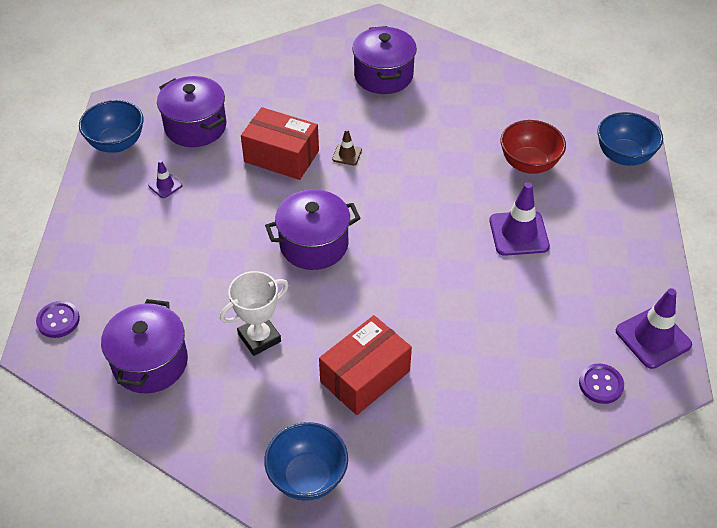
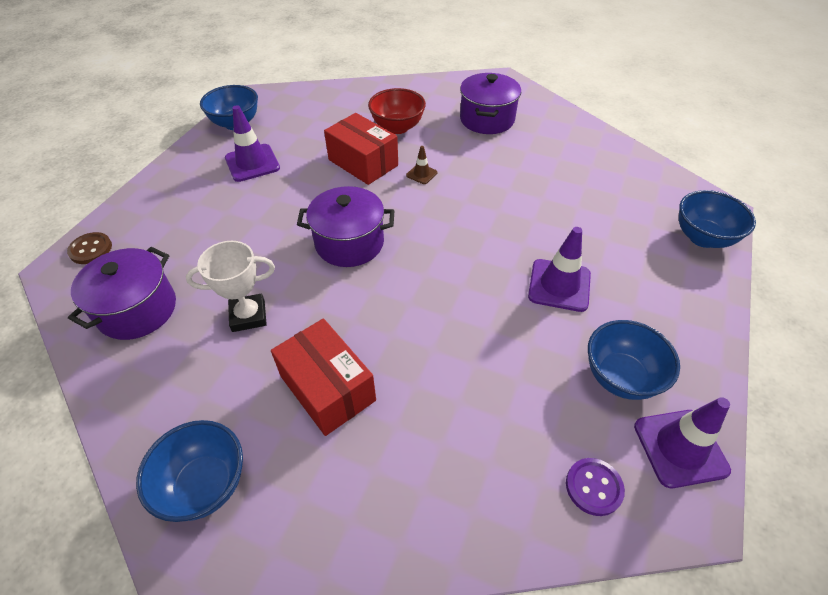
camera: 20 degrees right, 0 degrees up
purple button [36,301,80,338] -> brown button [67,232,112,264]
purple traffic cone [148,160,182,198] -> purple traffic cone [225,105,280,182], size x1.95
purple pot [157,76,226,147] -> none
red box [319,315,412,415] -> red box turned 75 degrees clockwise [271,318,376,436]
red bowl [501,120,566,174] -> red bowl moved to [368,88,426,134]
none -> blue bowl [588,320,680,400]

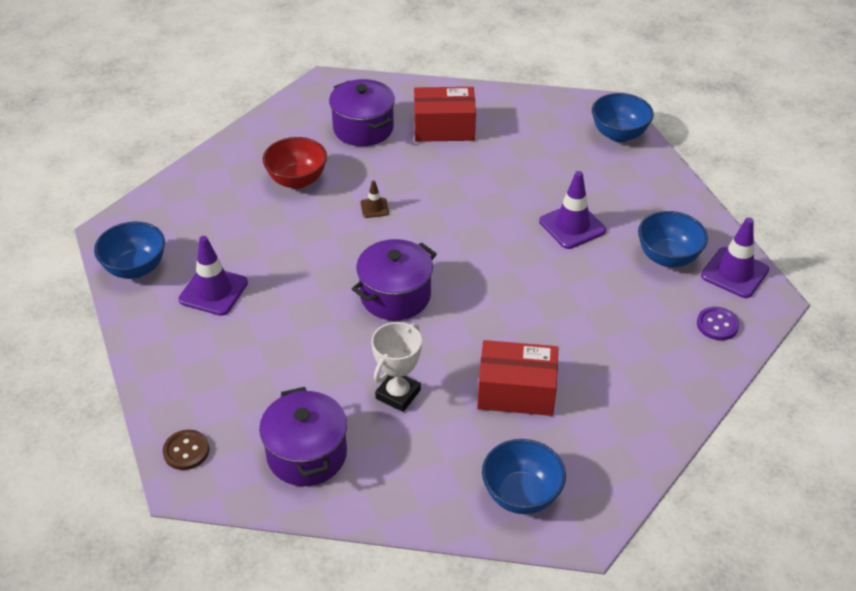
camera: 45 degrees left, 5 degrees down
red box [324,113,398,185] -> red box moved to [414,87,476,142]

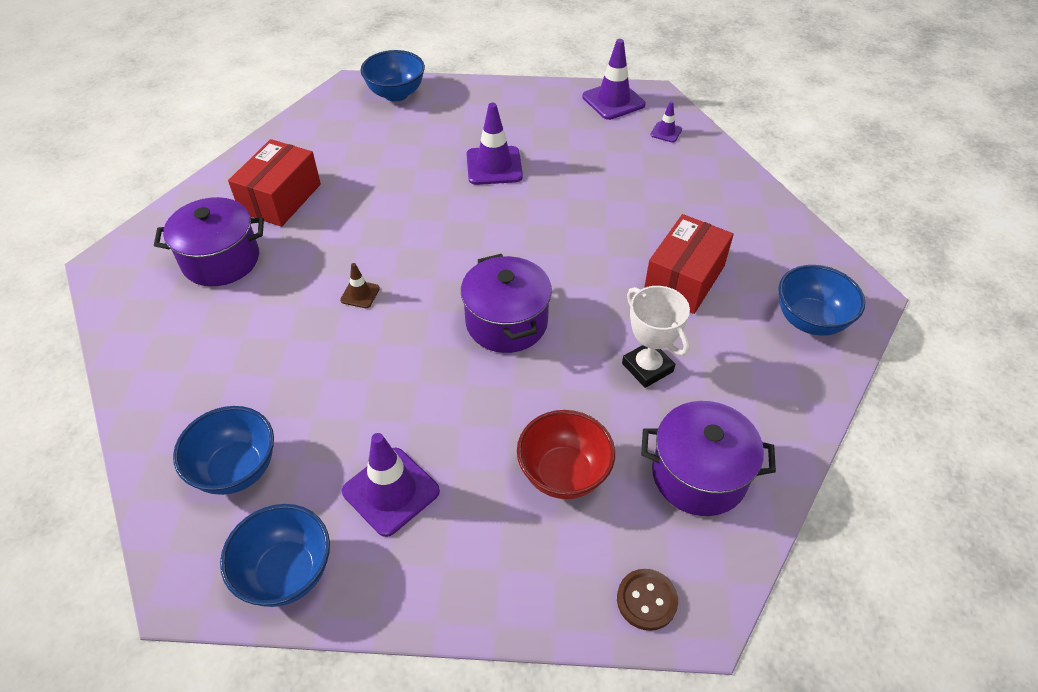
camera: 65 degrees left, 5 degrees up
red bowl [262,137,327,189] -> red bowl moved to [517,410,615,499]
blue bowl [638,211,708,267] -> blue bowl moved to [173,406,274,495]
purple button [697,307,739,340] -> purple traffic cone [651,101,682,143]

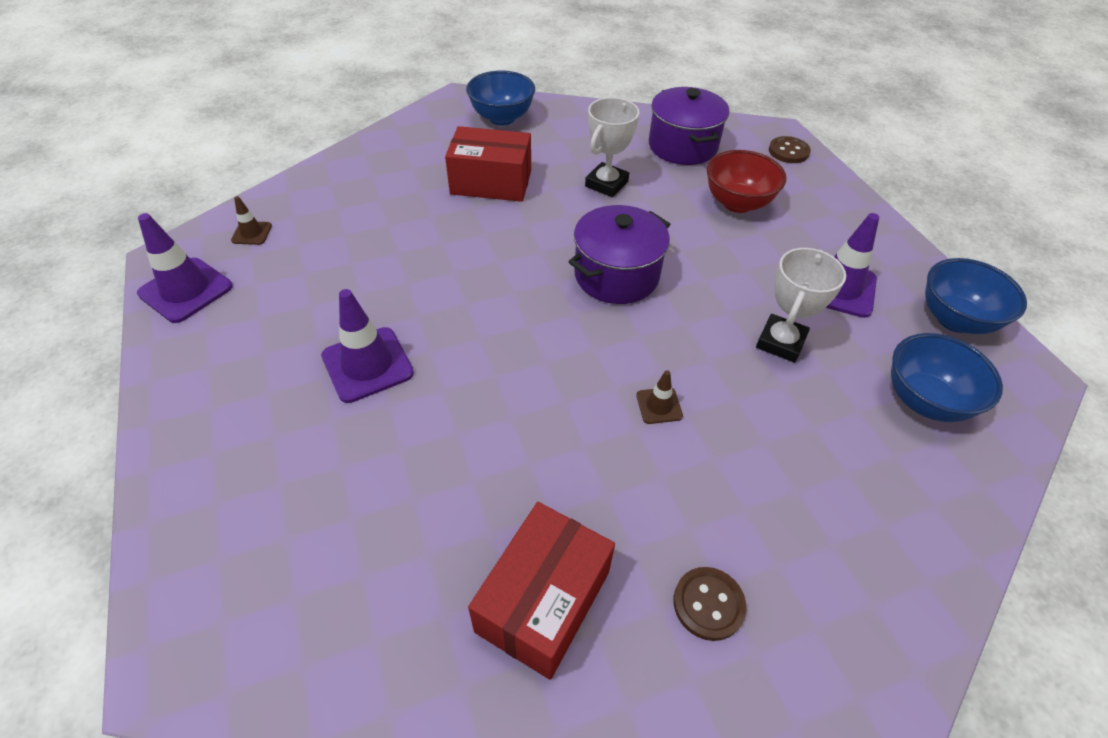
camera: 115 degrees left, 0 degrees up
purple pot [154,197,264,286] -> brown button [673,567,746,641]
red box [228,139,321,227] -> red box turned 60 degrees counterclockwise [468,502,615,680]
blue bowl [361,50,425,102] -> none
purple traffic cone [651,101,682,143] -> brown traffic cone [231,196,272,245]
none -> white trophy [756,248,846,363]

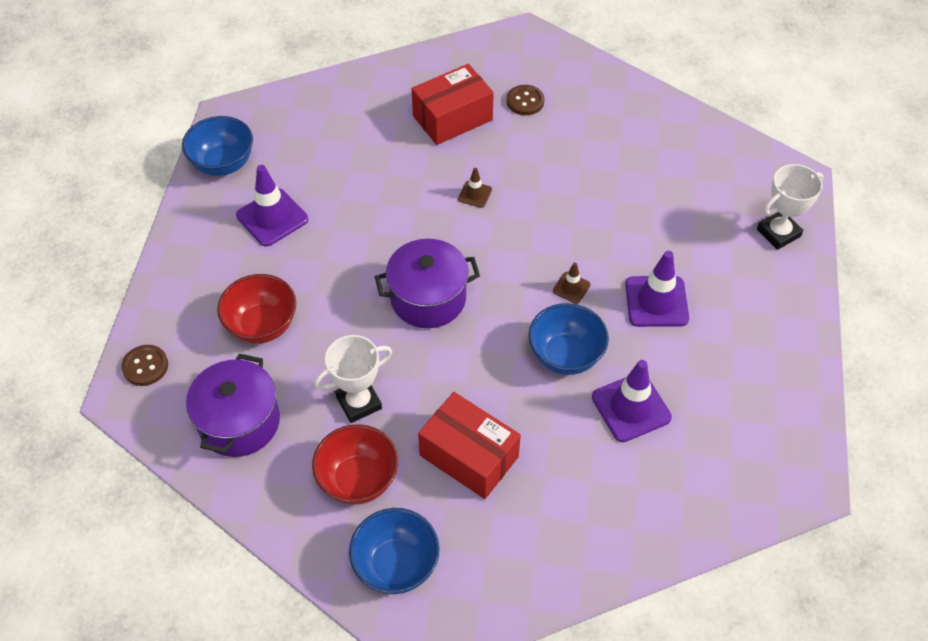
camera: 150 degrees left, 5 degrees up
purple traffic cone [137,213,233,323] -> purple traffic cone moved to [592,360,672,442]
brown traffic cone [231,196,272,245] -> brown traffic cone moved to [553,262,591,304]
red box [468,502,615,680] -> red box moved to [411,64,494,145]
white trophy [756,248,846,363] -> white trophy moved to [757,164,824,250]
blue bowl [891,333,1003,422] -> blue bowl moved to [529,303,609,375]
none -> red bowl [312,424,398,505]

